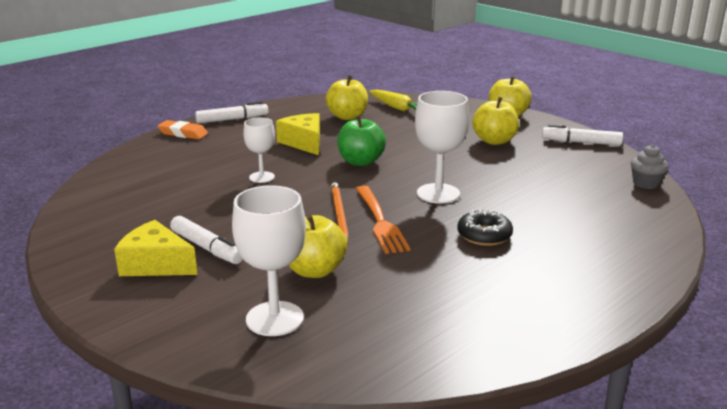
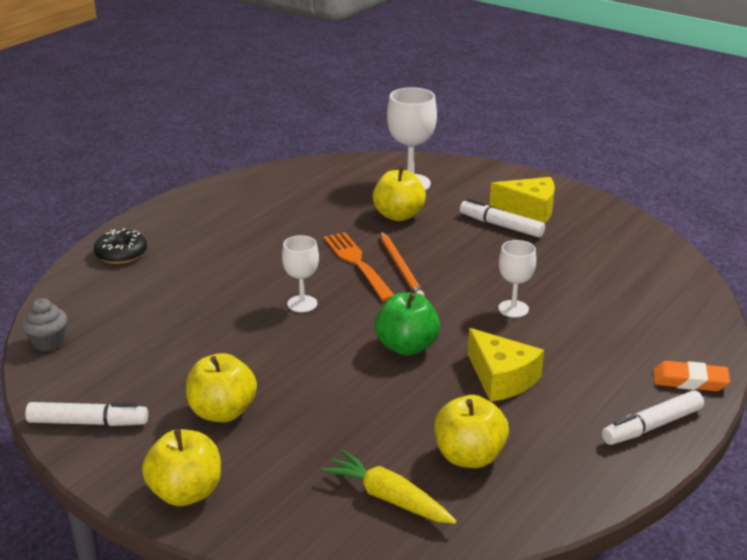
camera: 170 degrees right, 5 degrees up
white goblet [415,91,469,204] -> white goblet [282,235,319,312], size x0.61
black donut [457,209,513,246] -> black donut moved to [94,228,147,264]

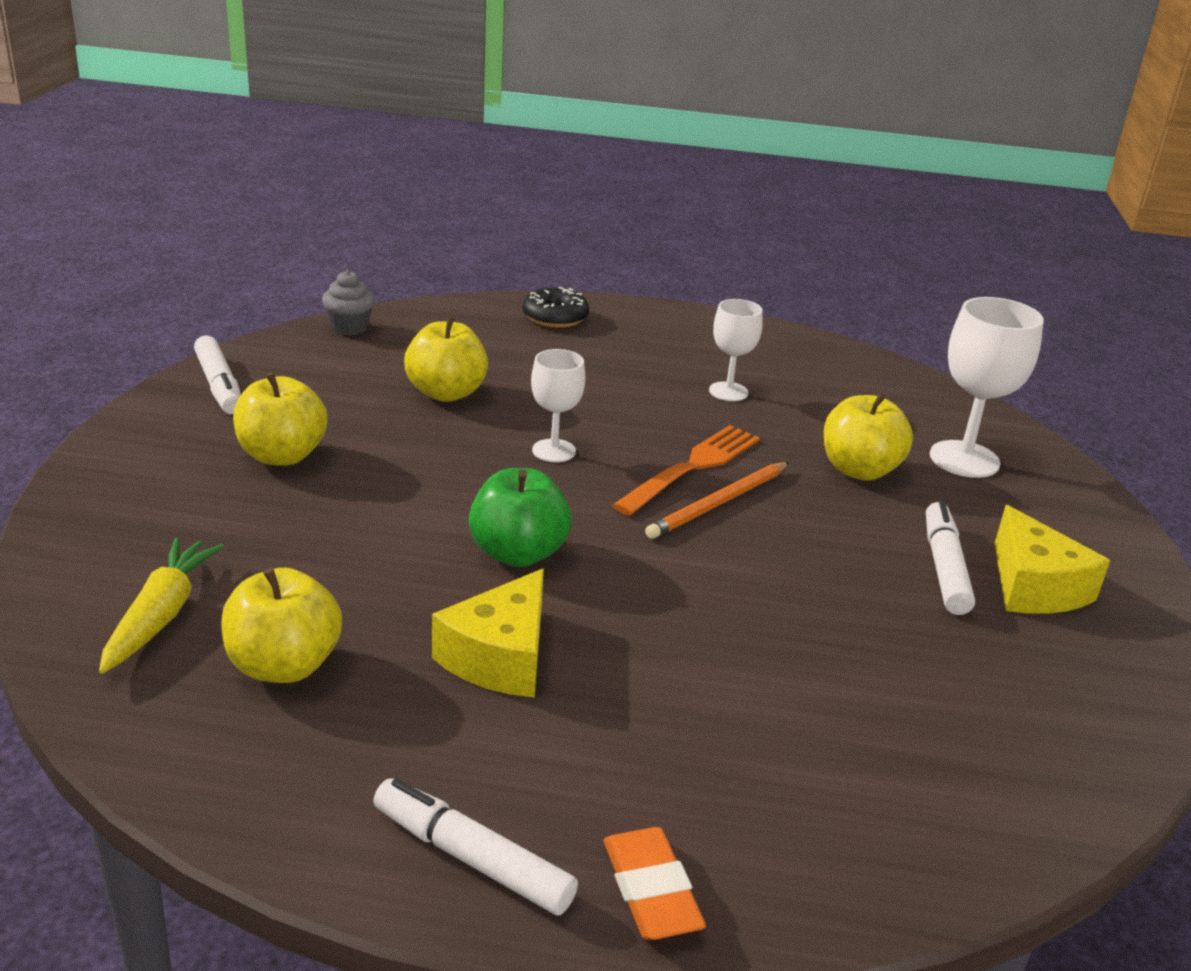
camera: 60 degrees right, 0 degrees up
yellow apple [142,429,221,506] -> yellow apple moved to [404,316,488,402]
white goblet [498,240,536,318] -> white goblet moved to [709,299,763,401]

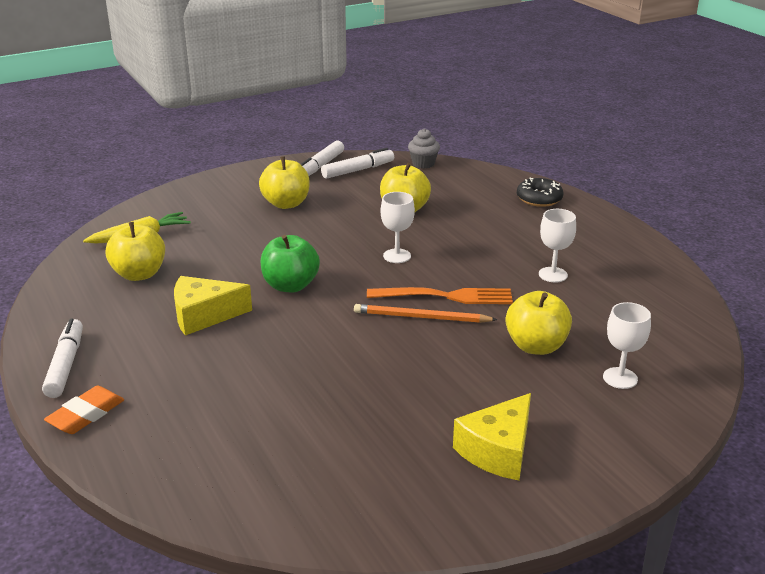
camera: 55 degrees right, 0 degrees up
white marker [926,501,975,615] -> white marker moved to [321,148,394,179]
white goblet [930,297,1044,478] -> white goblet [603,302,651,389], size x0.61

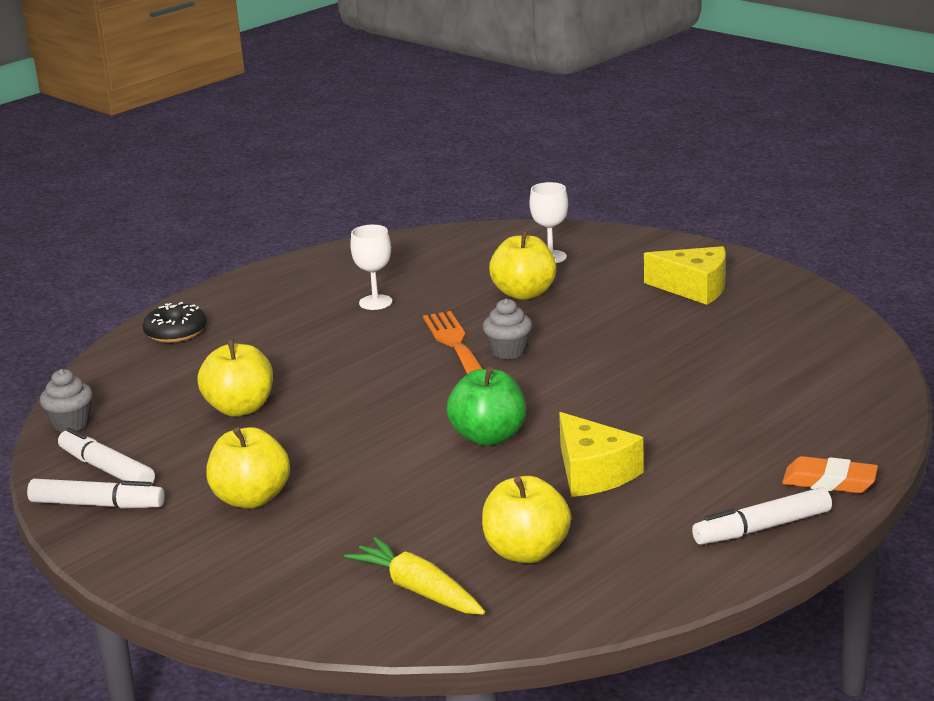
camera: 105 degrees left, 5 degrees down
orange pencil [354,304,498,323] -> grey cupcake [483,298,532,359]
white goblet [381,192,415,263] -> none

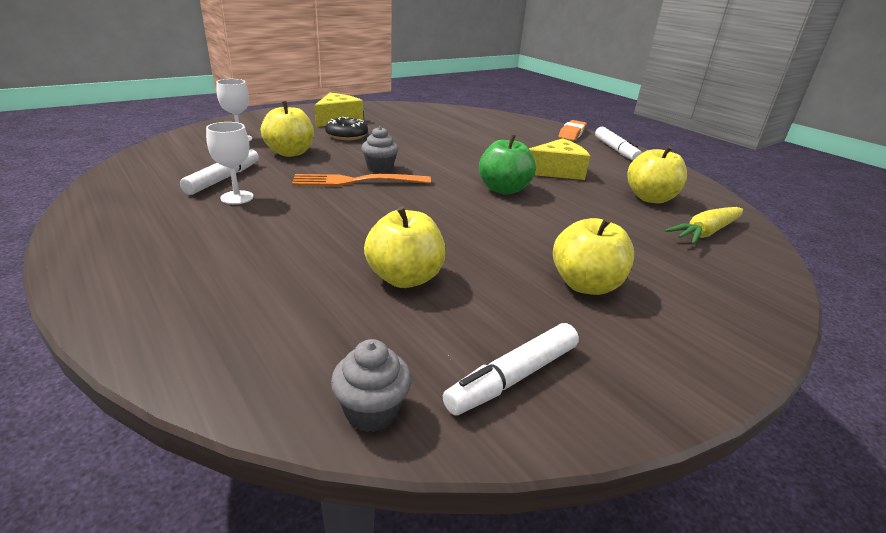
camera: 85 degrees left, 5 degrees up
white marker [27,479,165,508] -> white marker moved to [180,147,259,195]
black donut [142,302,207,343] -> black donut moved to [325,117,368,140]

